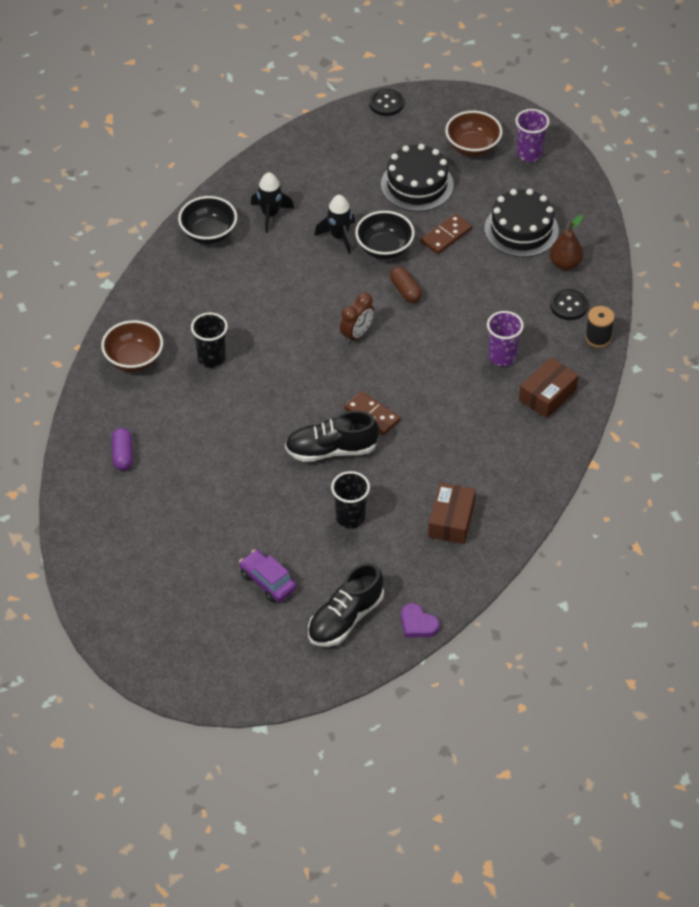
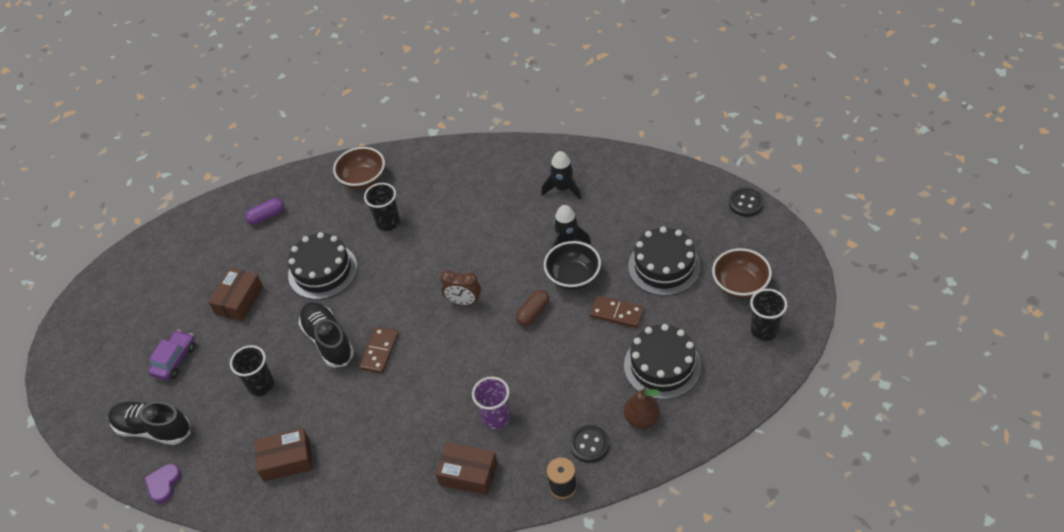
camera: 70 degrees right, 0 degrees up
black bowl [178,196,237,244] -> none
purple cup [515,109,550,162] -> black cup [750,289,787,341]
none -> brown box [208,268,263,321]
none -> black cake [288,232,357,299]

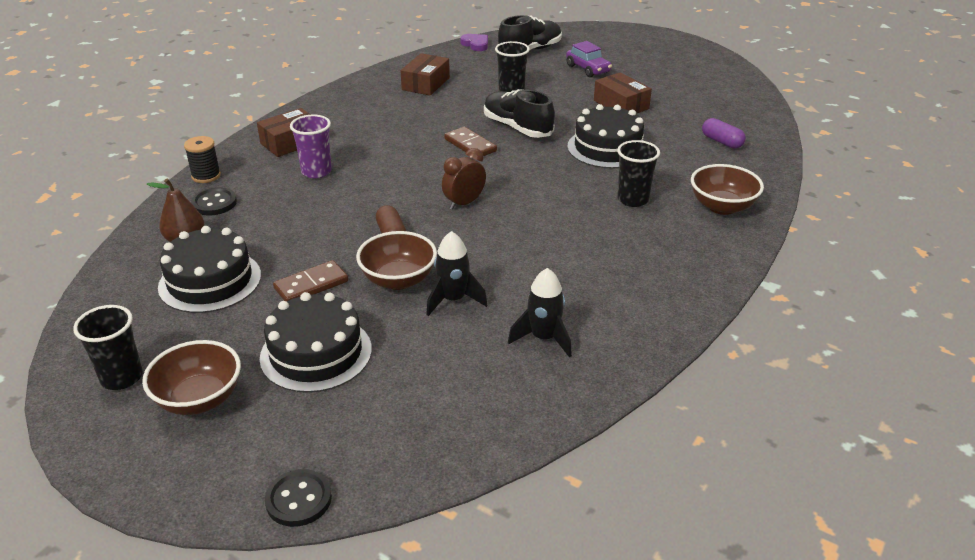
camera: 120 degrees right, 15 degrees down
purple capsule [245,198,284,225] -> purple capsule turned 45 degrees counterclockwise [702,118,746,149]
black shoe [298,302,354,368] -> black shoe turned 135 degrees counterclockwise [484,89,555,138]
black bowl [544,241,601,290] -> brown bowl [356,231,437,290]

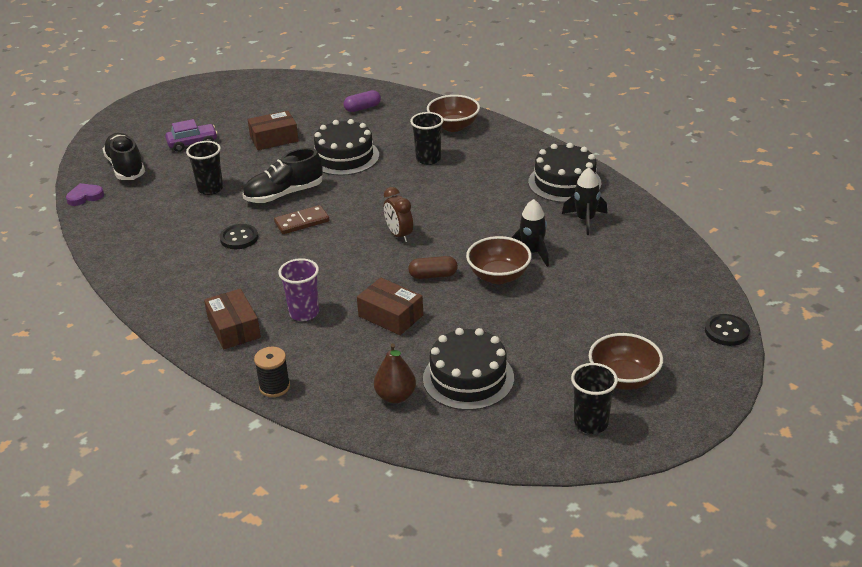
camera: 75 degrees left, 0 degrees up
black button [191,187,237,215] -> black button moved to [220,224,258,249]
black cake [260,292,372,393] -> black cake moved to [528,143,601,203]
brown domino [273,260,348,301] -> none
brown box [400,53,450,96] -> brown box moved to [357,278,423,335]

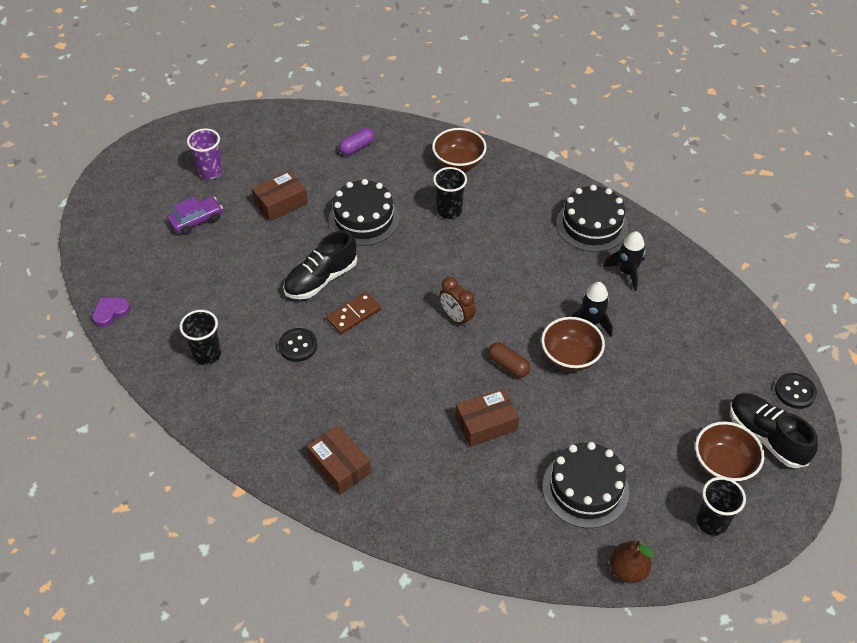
camera: 15 degrees left, 15 degrees up
black shoe [103,133,145,180] -> black shoe moved to [730,393,818,468]
black cup [186,141,223,195] -> black cup moved to [180,310,221,365]
black spool [254,347,290,397] -> none
purple cup [278,258,319,321] -> purple cup moved to [187,129,223,179]
brown box [357,278,423,335] -> brown box turned 45 degrees counterclockwise [455,388,519,447]
brown pear [374,343,416,403] -> brown pear moved to [609,540,654,583]
brown capsule [408,256,458,279] -> brown capsule turned 60 degrees clockwise [488,342,530,378]

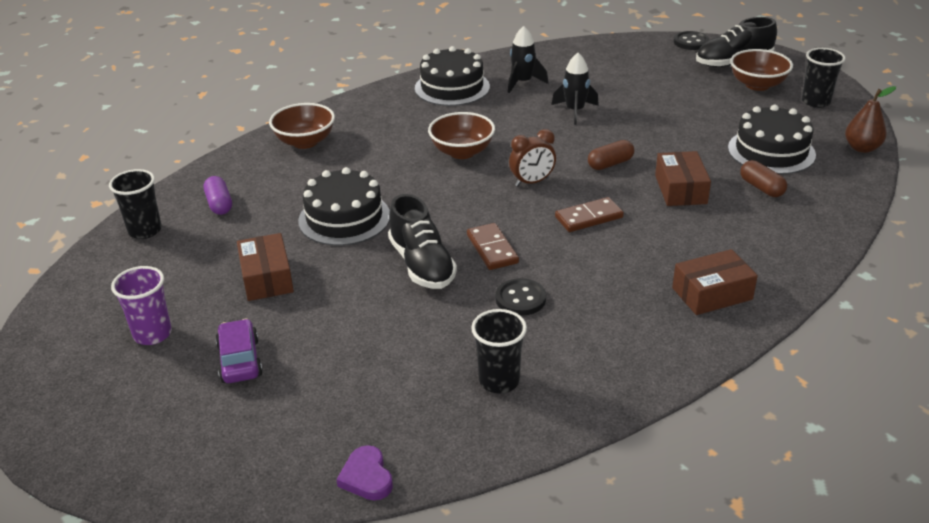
camera: 70 degrees left, 15 degrees down
black cup [433,167,467,219] -> black cup moved to [109,169,162,239]
brown bowl [541,317,605,371] -> brown bowl moved to [428,112,495,159]
none -> brown domino [555,197,624,232]
none -> brown capsule [740,160,787,197]

